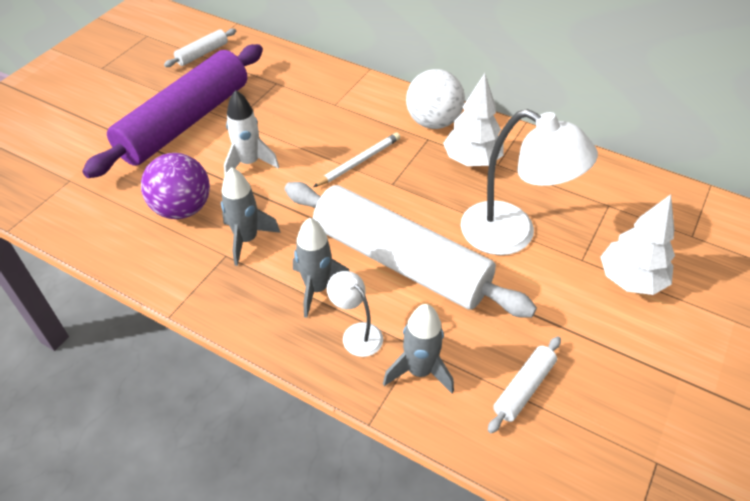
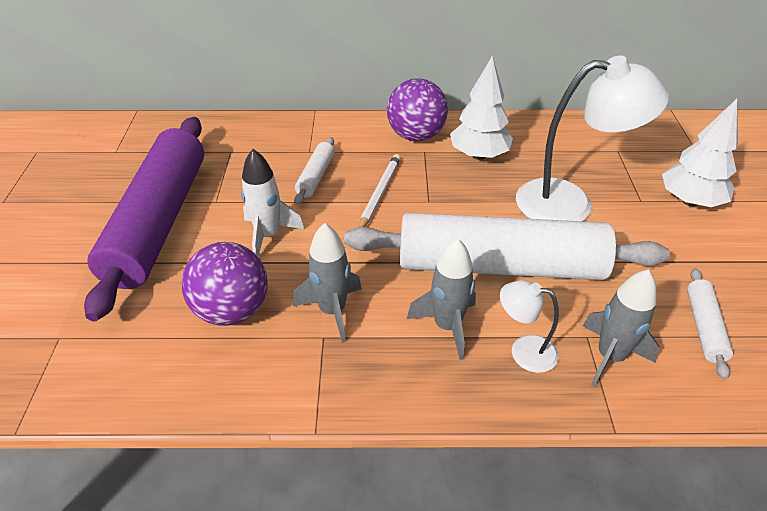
camera: 30 degrees left, 5 degrees down
white rolling pin [164,28,236,67] -> white rolling pin moved to [294,137,335,204]
white ball [406,69,465,129] -> purple ball [387,78,448,141]

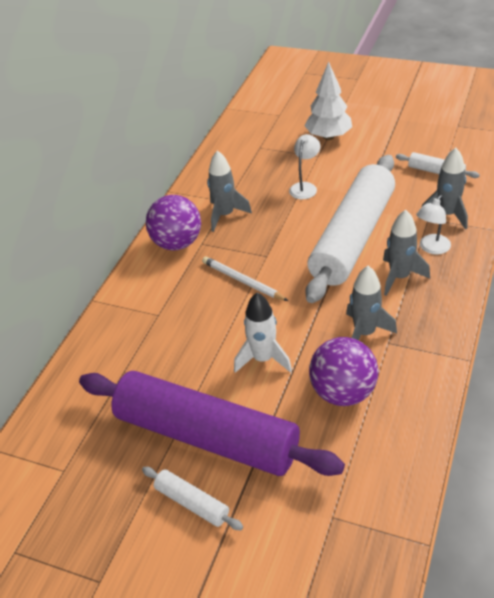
camera: 65 degrees left, 0 degrees up
white rolling pin [294,137,335,204] -> white rolling pin moved to [142,467,243,530]
white tree [450,56,513,160] -> grey rocket [207,151,252,232]
white lamp [516,55,669,221] -> white lamp [289,134,320,199], size x0.49

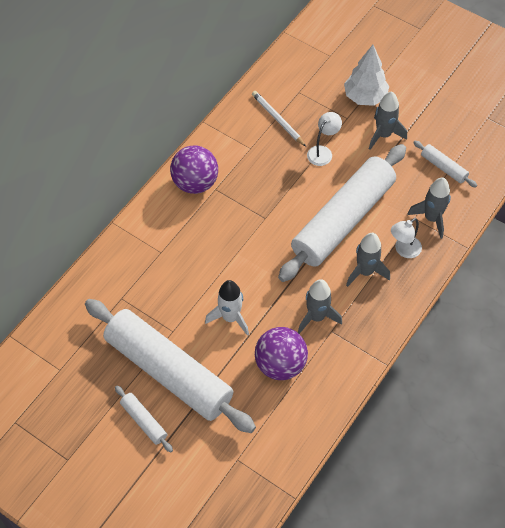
camera: 10 degrees right, 15 degrees up
purple rolling pin [79,371,345,476] -> white rolling pin [85,299,256,433]
white pencil [202,256,288,301] -> white pencil moved to [252,91,306,147]
grey rocket [207,151,252,232] -> grey rocket moved to [369,91,407,150]

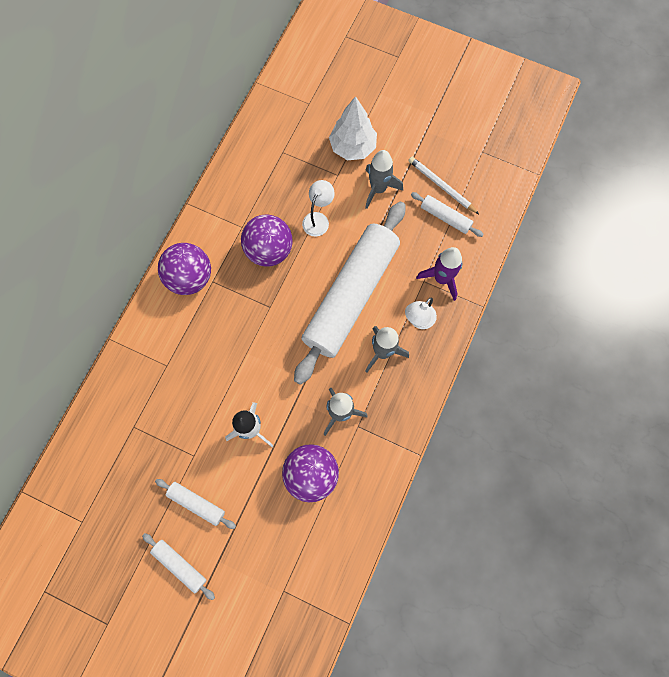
camera: 10 degrees left, 15 degrees up
white rolling pin [85,299,256,433] -> white rolling pin [155,479,236,529], size x0.40
white pencil [252,91,306,147] -> white pencil moved to [408,157,479,214]
grey rocket [407,177,451,239] -> purple rocket [416,247,462,301]
none -> purple ball [241,215,293,267]

